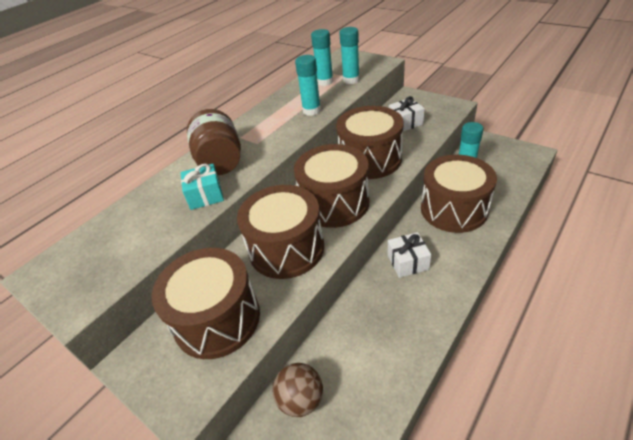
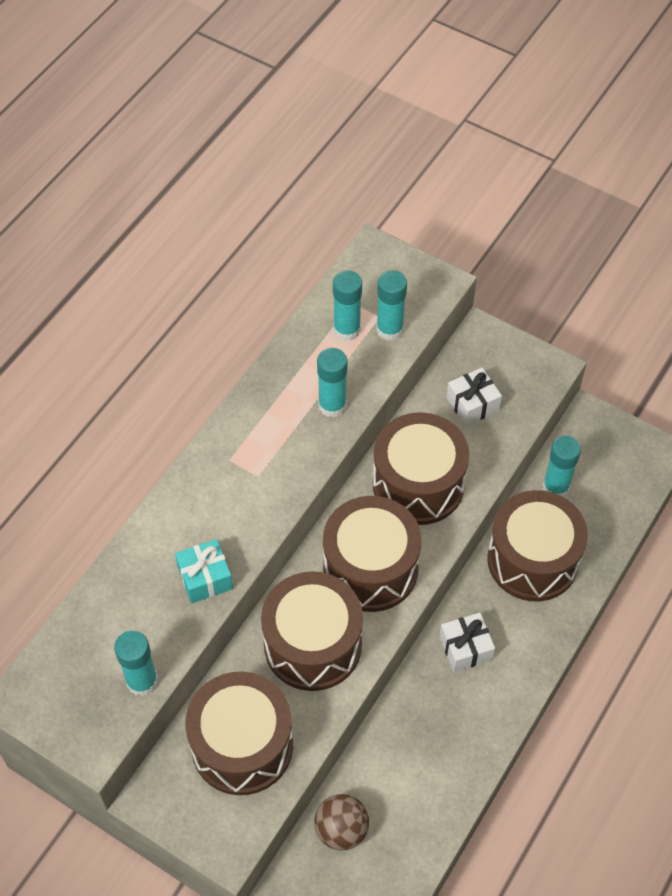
camera: 10 degrees left, 15 degrees up
brown jar [187,109,241,175] -> none
none -> turquoise glue stick [114,630,158,696]

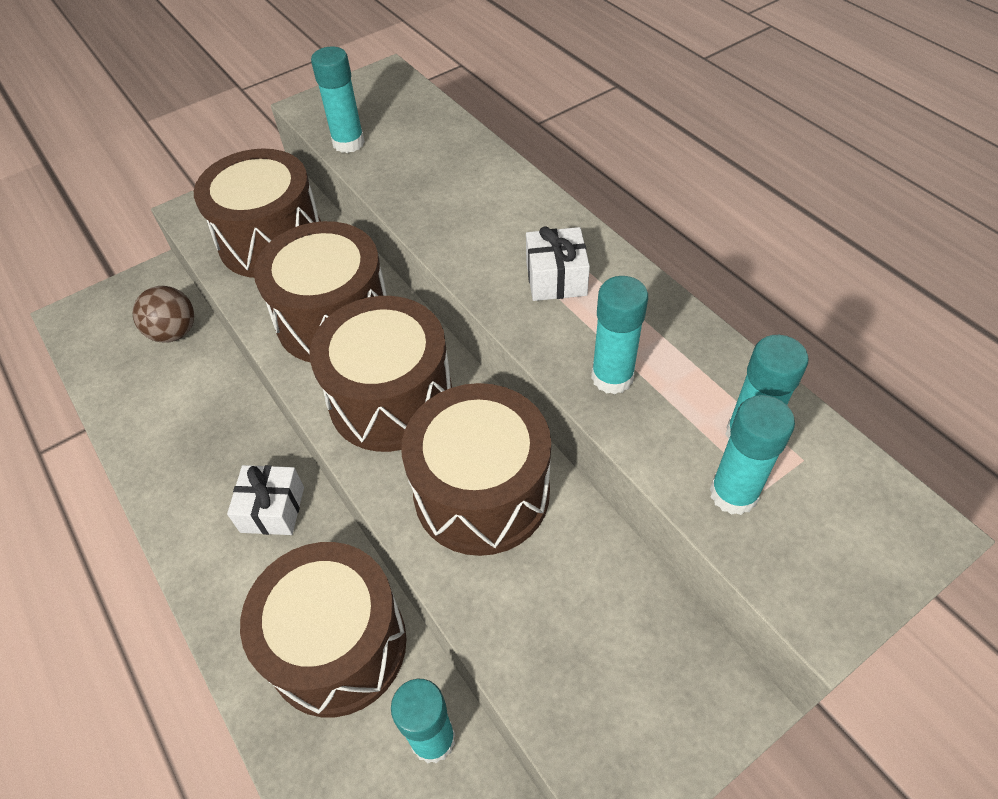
camera: 115 degrees right, 5 degrees down
turquoise gift [175,539,233,603] -> none
white gift [446,368,502,426] -> white gift moved to [526,226,590,301]

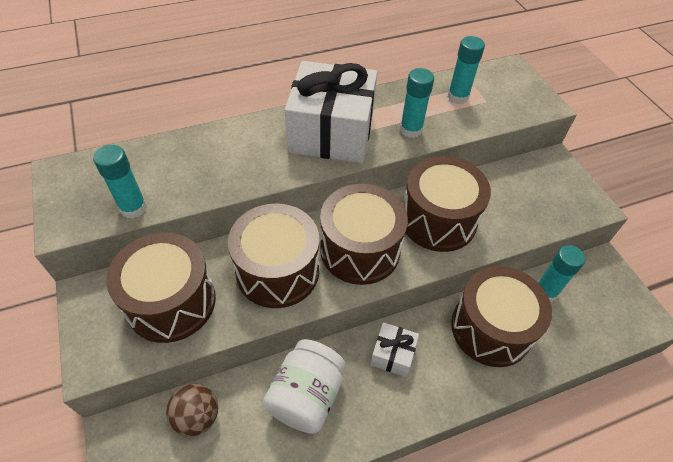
camera: 80 degrees left, 0 degrees up
white gift [526,226,590,301] -> white gift [285,61,378,163], size x2.23
turquoise glue stick [710,395,795,515] -> none
none -> white jar [263,339,345,434]

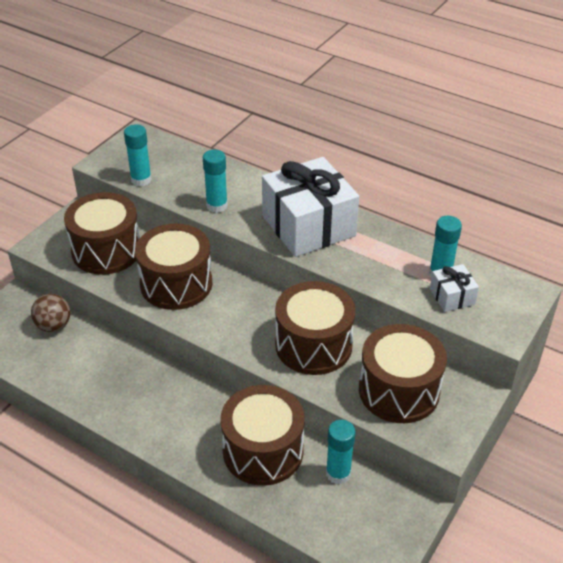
camera: 55 degrees right, 10 degrees down
white jar [263,339,345,434] -> none
brown drum [320,184,408,285] -> brown drum moved to [359,324,447,423]
white gift [370,322,419,377] -> white gift moved to [430,264,479,312]
turquoise glue stick [400,68,434,138] -> turquoise glue stick moved to [203,150,228,213]

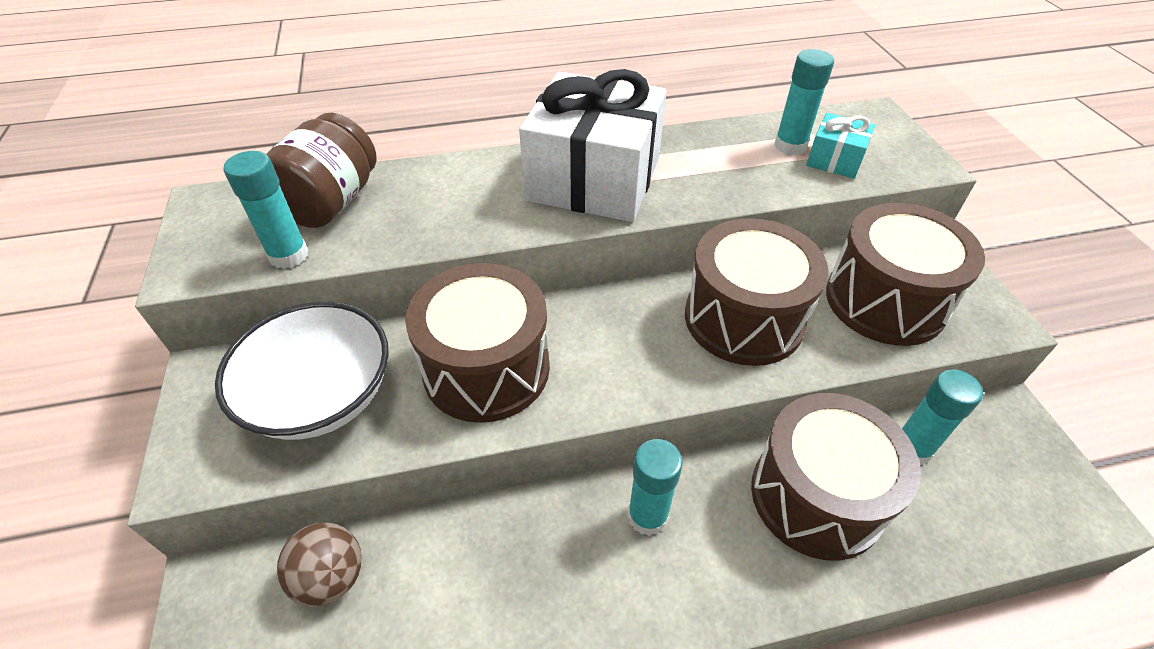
camera: 45 degrees left, 5 degrees up
brown drum [64,192,140,275] -> white bowl [215,302,389,440]
turquoise glue stick [203,150,228,213] -> turquoise glue stick moved to [628,439,683,536]
white gift [430,264,479,312] -> turquoise gift [806,113,875,179]
none -> brown jar [266,113,377,228]

